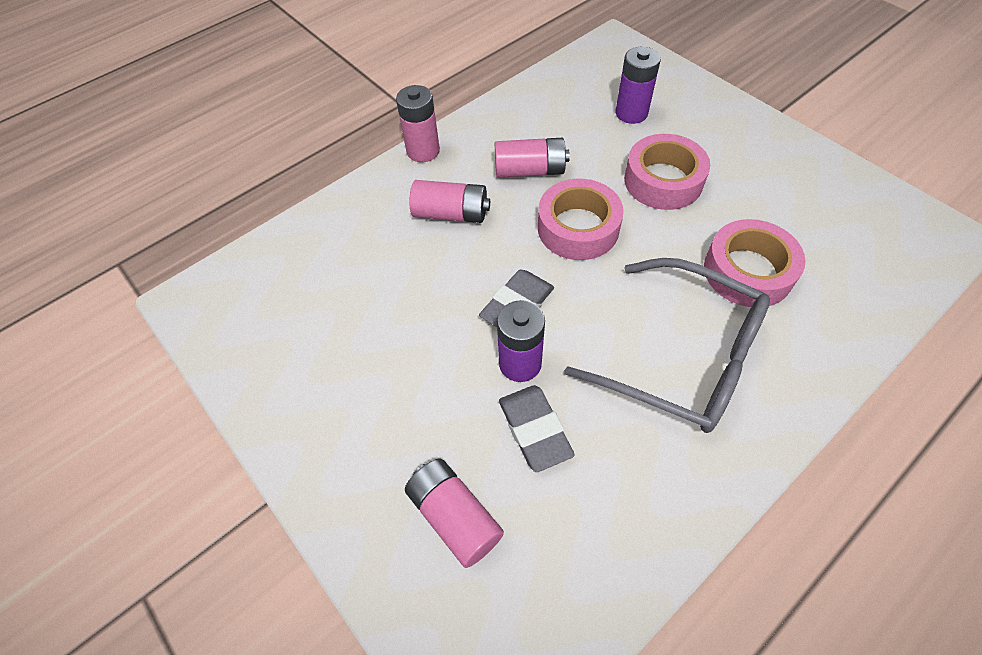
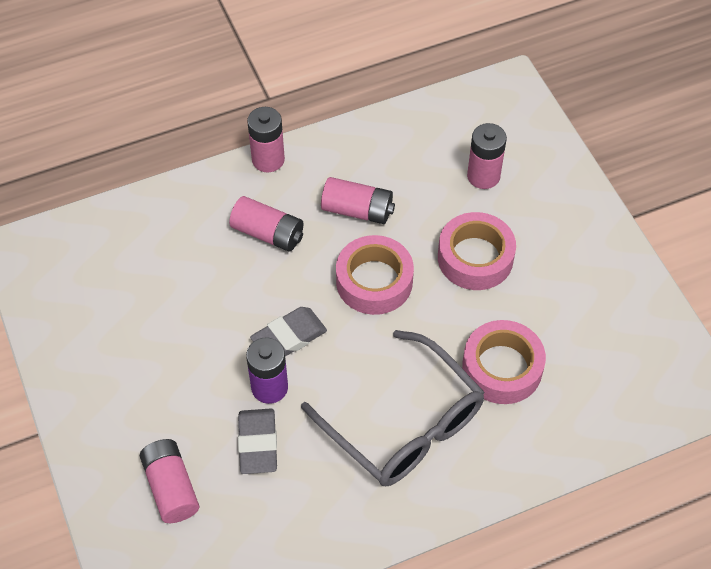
camera: 15 degrees right, 0 degrees up
purple battery [616,47,661,124] -> pink battery [467,123,507,189]

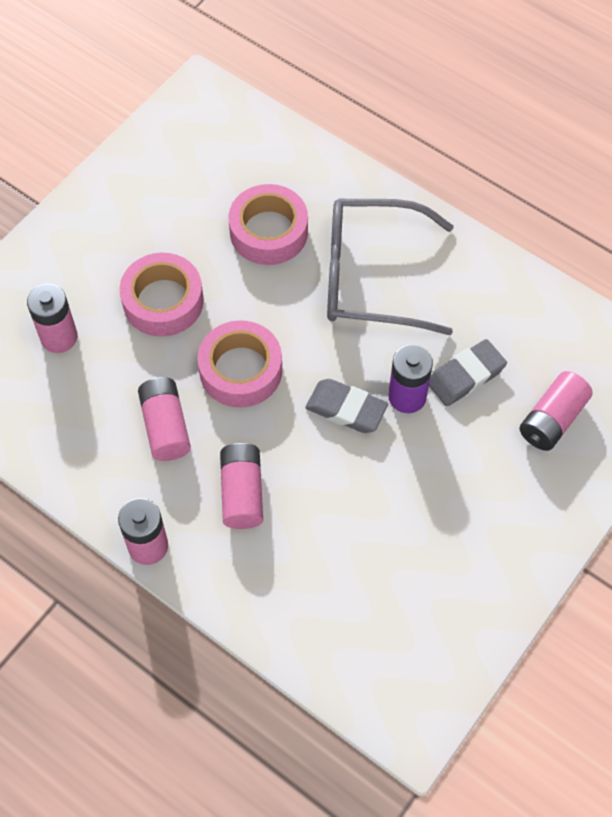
camera: 120 degrees left, 5 degrees up
grey glasses [301,330,485,486] -> grey glasses turned 105 degrees counterclockwise [327,199,454,335]

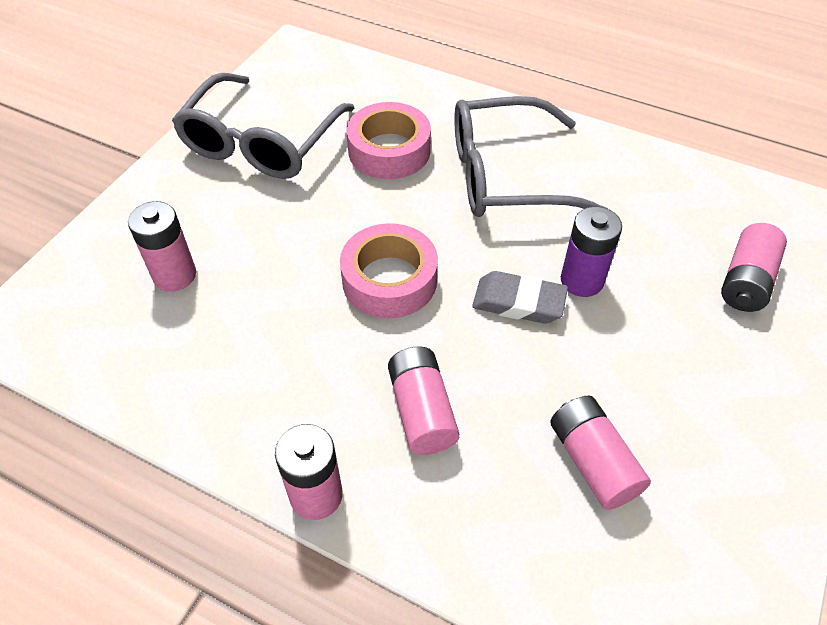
camera: 10 degrees left, 10 degrees down
pink tape [120,253,204,337] -> none
pink battery [138,377,191,461] -> pink battery moved to [550,396,651,510]
grey eraser [429,339,507,407] -> none
none -> grey glasses [172,73,354,179]

